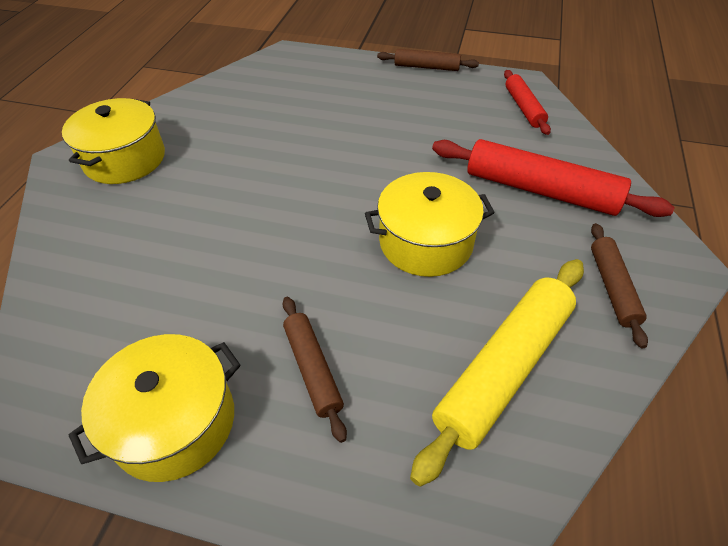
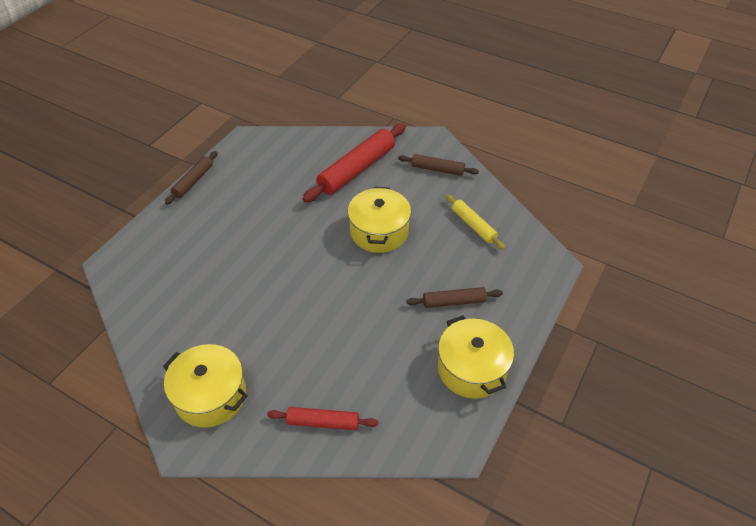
camera: 75 degrees left, 0 degrees up
yellow rolling pin [410,259,584,487] -> yellow rolling pin [446,194,505,250], size x0.56
red rolling pin [504,70,551,135] -> red rolling pin moved to [267,407,378,430]

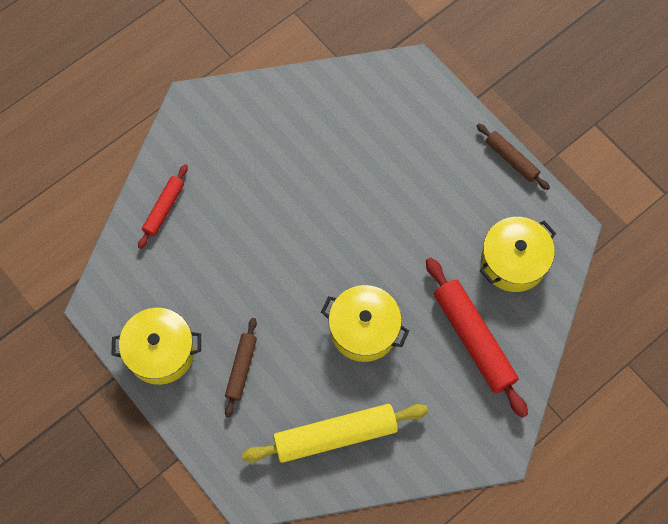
camera: 110 degrees right, 20 degrees up
yellow pot [163,344,248,428] -> yellow pot moved to [479,217,556,292]
brown rolling pin [398,154,479,176] -> none
yellow rolling pin [446,194,505,250] -> yellow rolling pin [242,404,428,463], size x1.79

